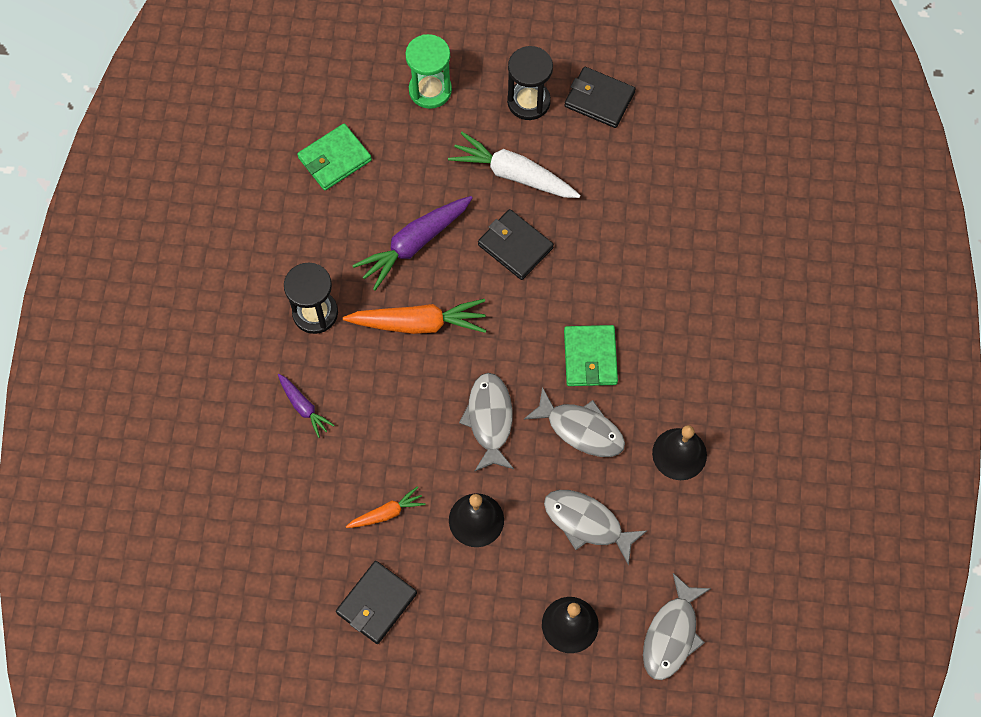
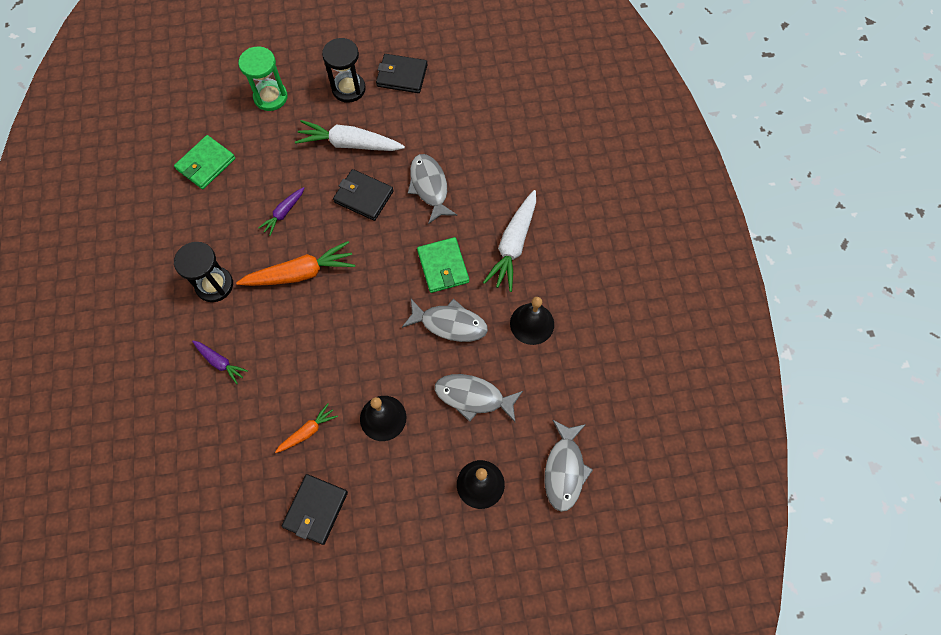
camera: 15 degrees left, 0 degrees up
purple carrot [352,196,473,291] -> purple carrot [258,187,304,236], size x0.55
grey fish [459,373,514,472] -> grey fish moved to [408,154,457,224]
none -> white carrot [483,190,536,292]

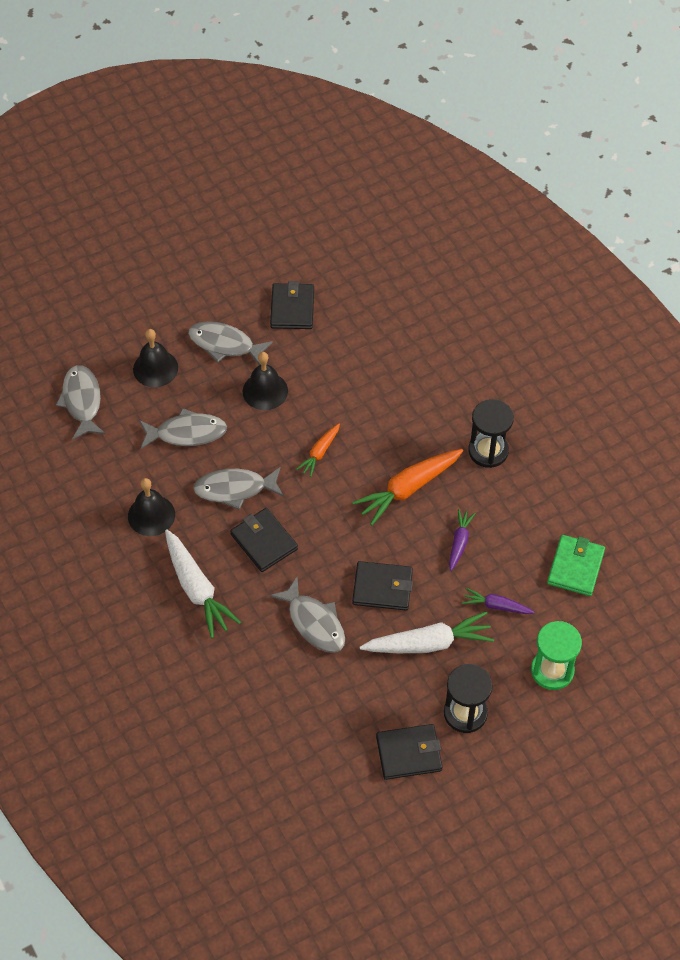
camera: 160 degrees right, 10 degrees down
purple carrot [192,340,248,384] -> purple carrot moved to [462,588,534,614]
orange carrot [275,403,338,453] -> orange carrot moved to [296,424,340,477]
green wallet [417,237,469,293] -> black wallet [230,508,298,572]
white carrot [483,190,536,292] -> white carrot turned 150 degrees clockwise [165,529,241,638]
none -> grey fish [188,321,273,365]

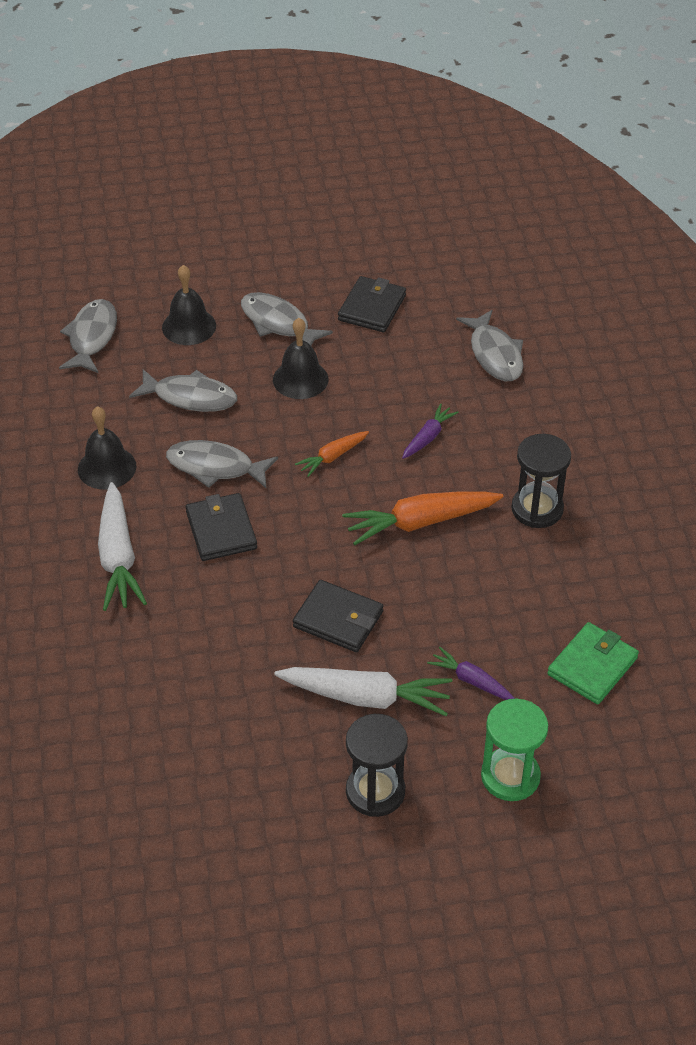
camera: 20 degrees right, 10 degrees down
grey fish [269,577,345,653] -> grey fish moved to [456,310,523,381]
black wallet [376,724,443,780] -> none
purple carrot [449,509,476,571] -> purple carrot moved to [402,403,458,459]

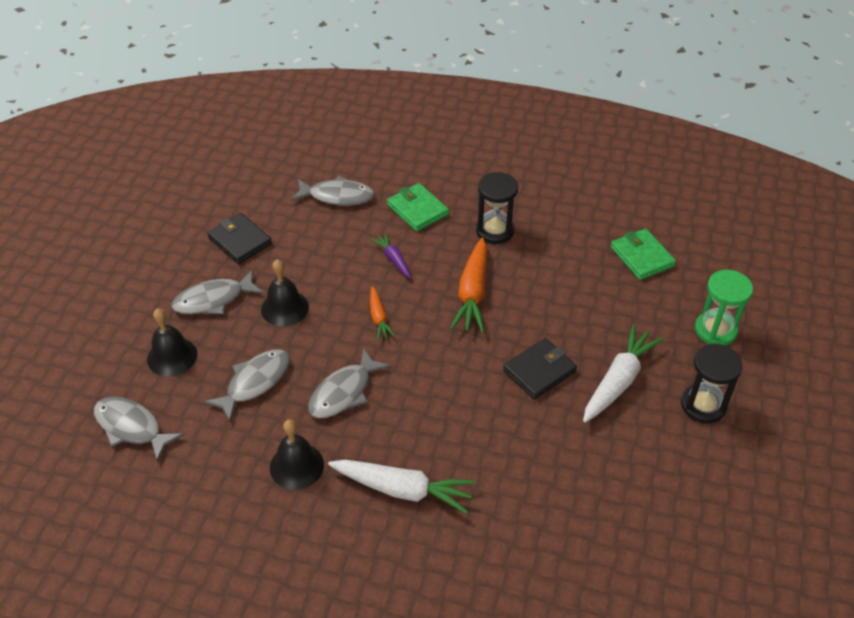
camera: 65 degrees left, 0 degrees up
black wallet [186,493,257,561] -> none
purple carrot [427,647,515,700] -> none
none -> green wallet [387,183,449,232]

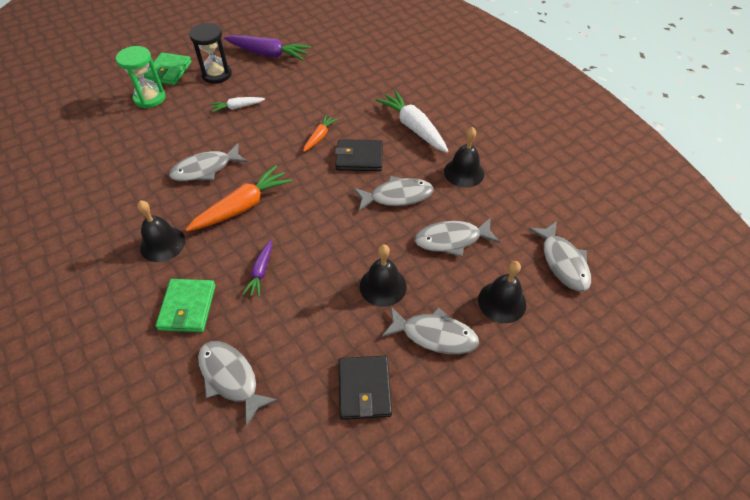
camera: 140 degrees left, 5 degrees up
orange carrot [370,286,396,341] -> orange carrot moved to [303,115,338,152]
black hourglass [476,172,518,244] -> black bell [137,200,185,262]
black wallet [503,338,577,400] -> black wallet moved to [335,139,383,171]
white carrot [583,324,664,423] -> white carrot [210,97,265,113], size x0.55
green wallet [611,229,676,280] -> green wallet moved to [144,52,192,85]
none -> grey fish [169,144,248,181]
none -> purple carrot [224,35,311,60]

